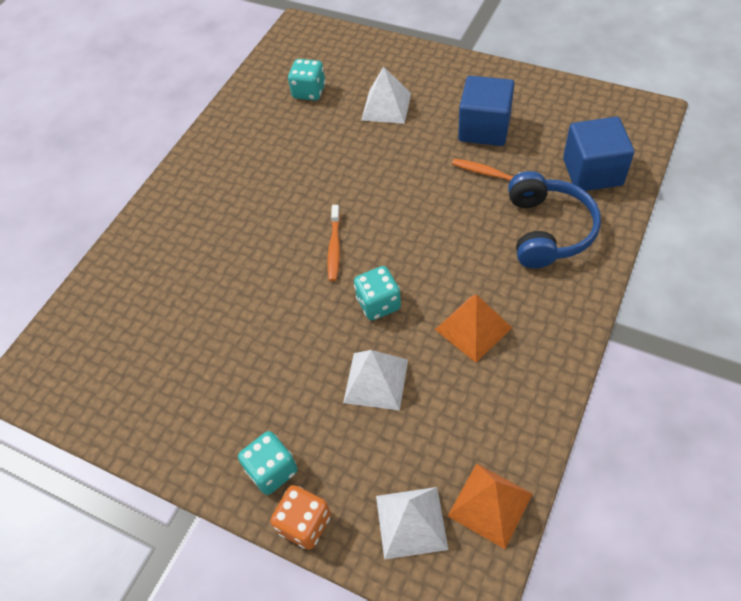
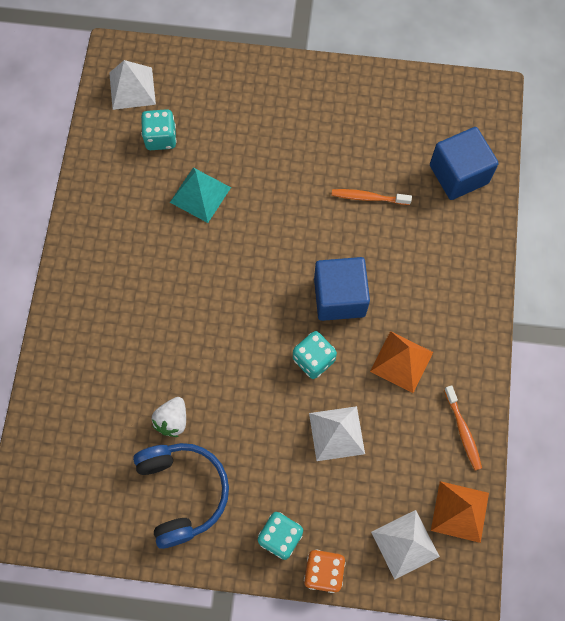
camera: 25 degrees left, 15 degrees up
orange toothbrush [327,205,341,281] -> orange toothbrush moved to [444,385,482,471]
white pyramid [361,66,411,124] -> white pyramid moved to [109,60,156,110]
blue cube [458,76,514,146] -> blue cube moved to [314,257,370,321]
blue headphones [508,171,601,268] -> blue headphones moved to [133,443,229,549]
none -> white strawberry [152,397,186,437]
none -> turquoise pyramid [170,167,231,223]

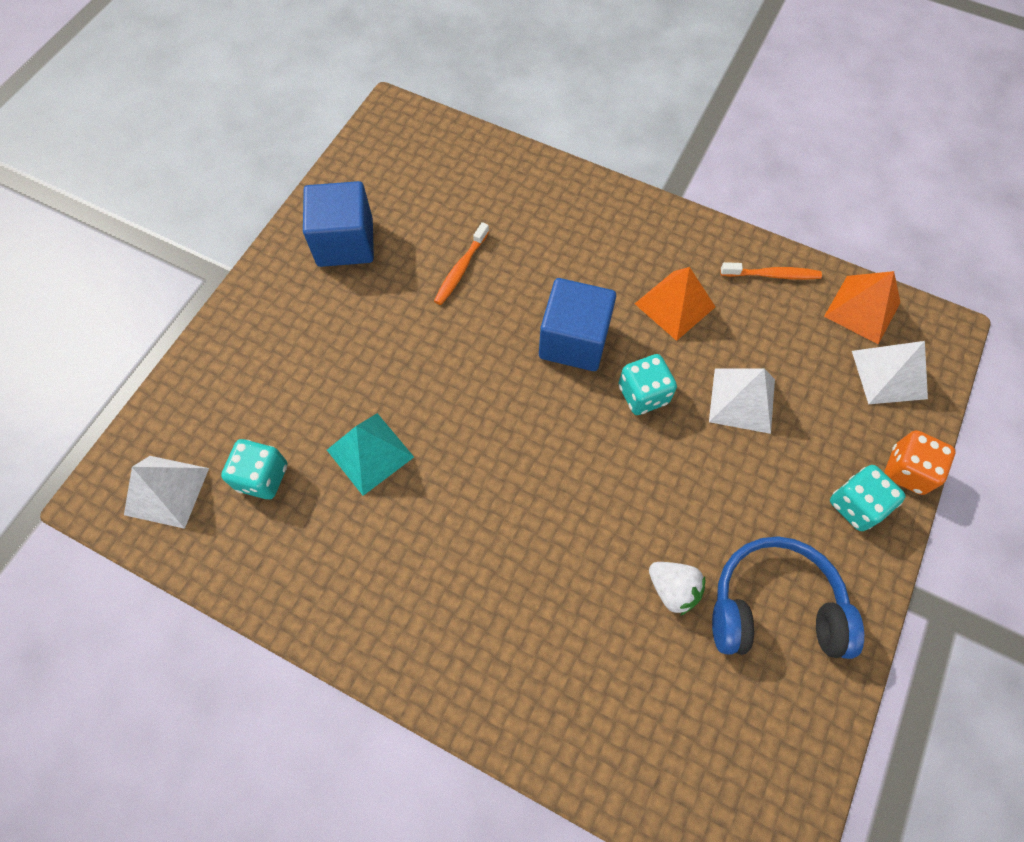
camera: 70 degrees left, 5 degrees down
blue cube [430,127,499,200] -> blue cube moved to [303,181,374,267]

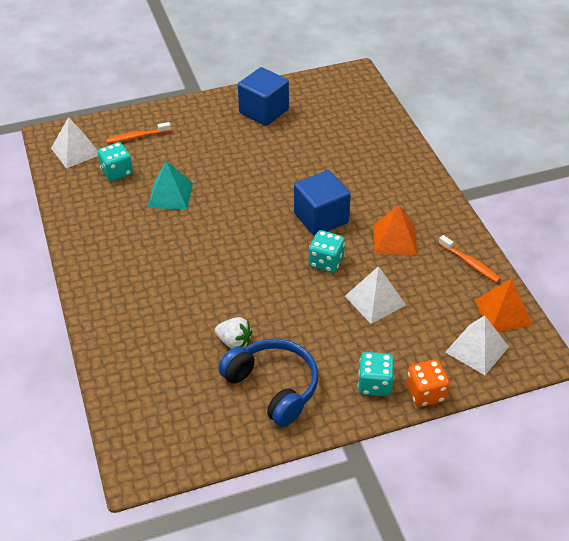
camera: 45 degrees right, 20 degrees down
orange toothbrush [434,222,489,305] -> orange toothbrush moved to [106,122,171,144]
white strawberry [649,562,705,615] -> white strawberry turned 60 degrees counterclockwise [215,317,252,349]

